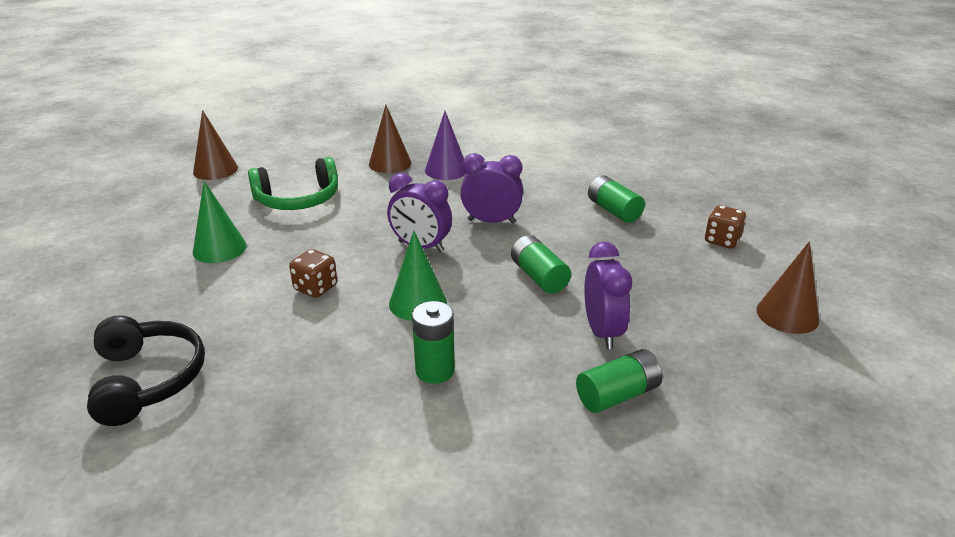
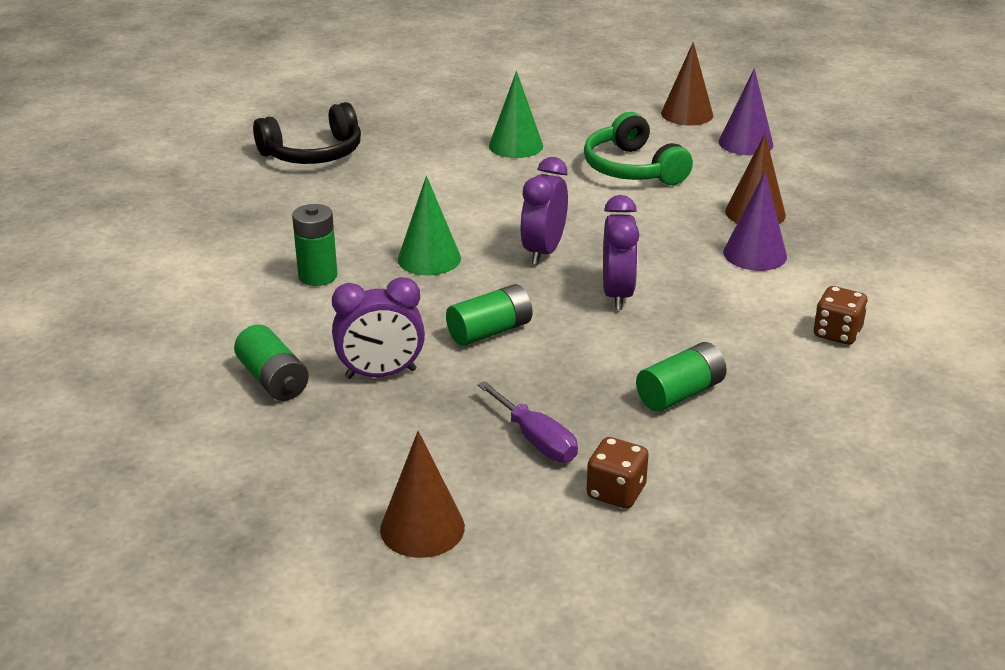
camera: 85 degrees right, 0 degrees up
brown dice [289,249,337,298] -> brown dice moved to [813,286,868,345]
none -> purple screwdriver [478,381,578,462]
none -> purple cone [719,69,773,155]

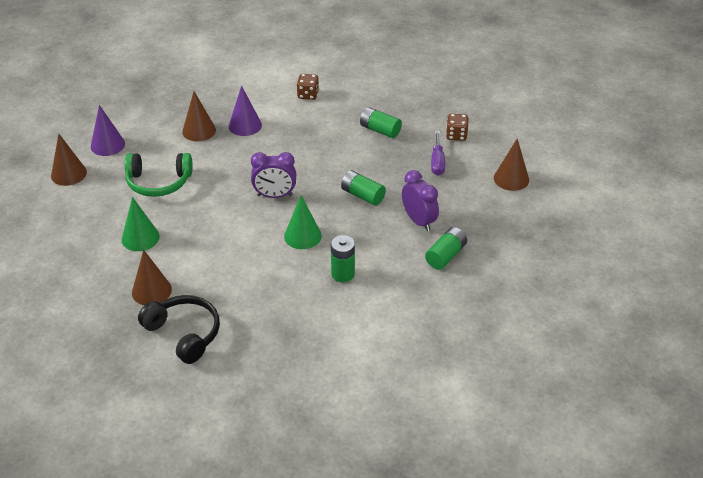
camera: 110 degrees left, 10 degrees up
purple screwdriver [478,381,578,462] -> purple screwdriver turned 150 degrees clockwise [431,131,445,176]
green headphones [584,112,693,185] -> green headphones turned 45 degrees clockwise [125,153,193,197]
purple clock [603,195,639,310] -> none
none -> brown cone [132,250,172,305]

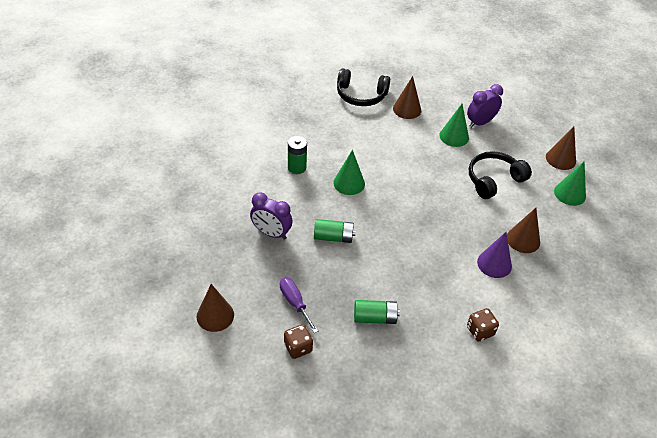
camera: 145 degrees right, 5 degrees up
purple cone [91,105,125,156] -> green cone [554,161,586,206]
green headphones [125,153,193,197] -> black headphones [469,151,532,199]
purple clock [251,152,296,198] -> purple clock moved to [467,84,503,128]
green battery [425,227,467,270] -> none

